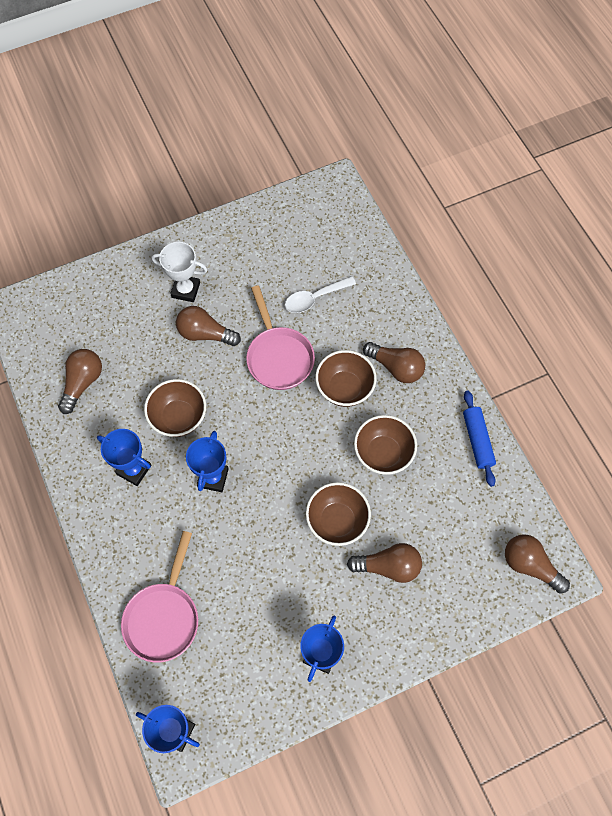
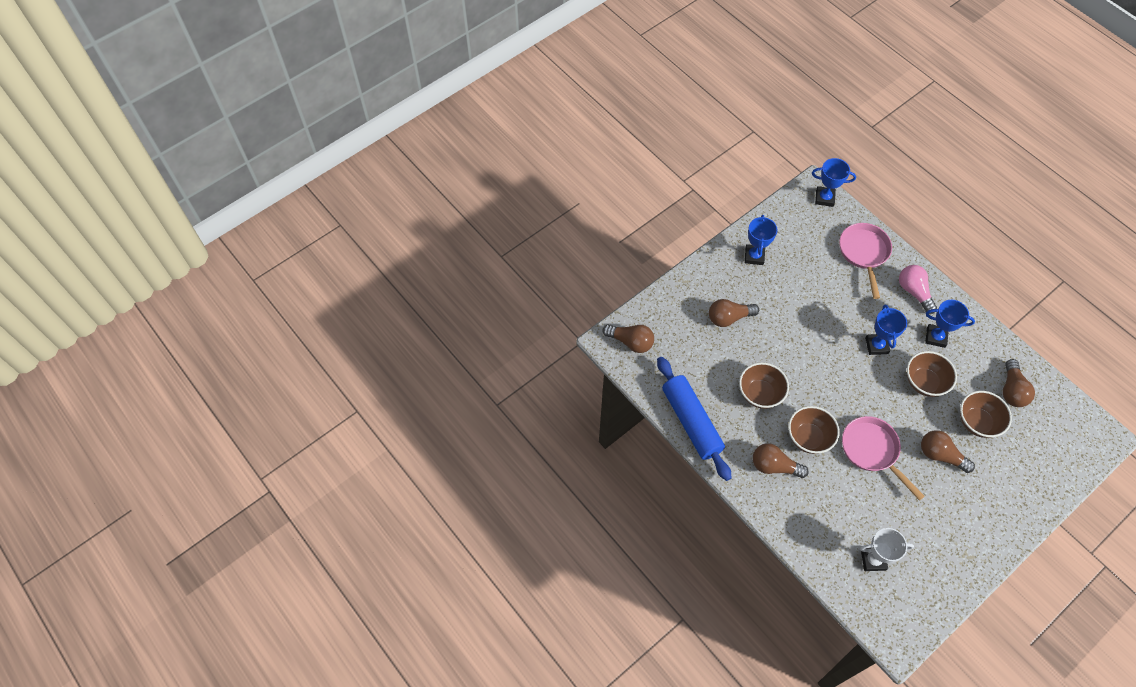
camera: 165 degrees right, 5 degrees down
white trophy [152,242,207,302] -> white trophy moved to [860,528,914,571]
brown light bulb [176,306,241,346] -> brown light bulb turned 150 degrees counterclockwise [921,430,975,473]
white spoon [285,276,356,313] -> none
brown bowl [306,482,371,546] -> brown bowl moved to [960,391,1012,438]
blue rolling pin [463,390,496,487] -> blue rolling pin [657,357,731,481], size x1.74
none -> pink light bulb [899,265,937,314]

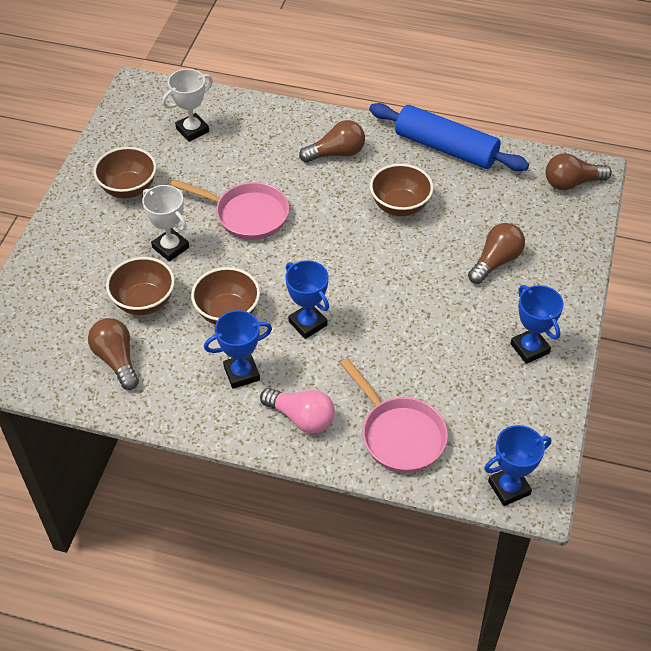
camera: 145 degrees right, 10 degrees down
brown bowl [788,406,840,454] -> brown bowl moved to [93,147,156,198]
brown light bulb [921,430,975,473] -> white trophy [142,185,189,262]

